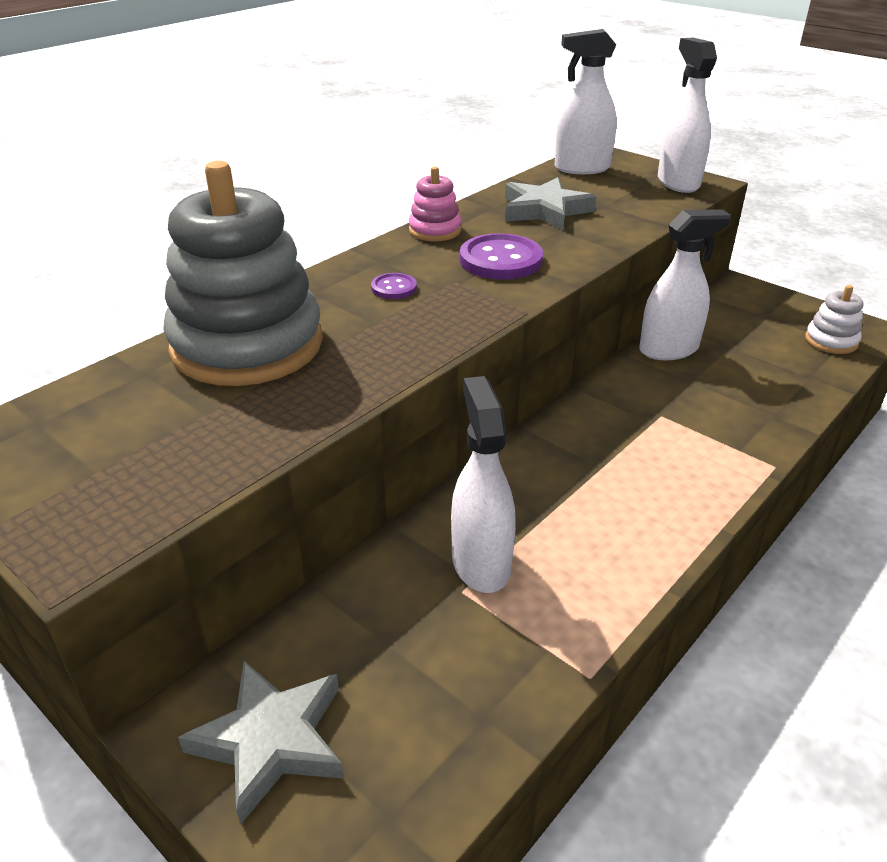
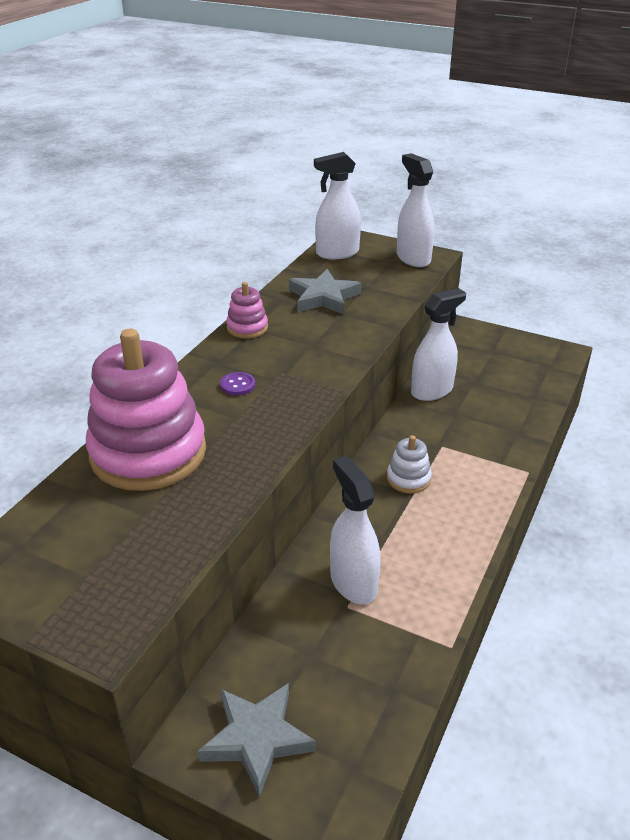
camera: 15 degrees left, 0 degrees up
grey stacking toy [163,161,323,386] -> pink stacking toy [86,329,206,491]
purple button [460,233,543,280] -> none
white stacking toy [805,285,863,354] -> white stacking toy moved to [387,435,432,493]

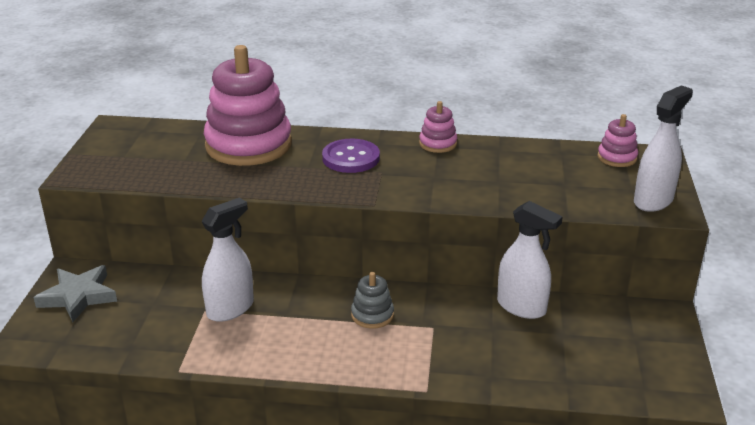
camera: 70 degrees right, 5 degrees down
purple button [220,372,255,396] -> purple button [322,139,380,173], size x1.93
grey star [289,269,361,314] -> none
white spray bottle [314,152,361,259] -> pink stacking toy [597,114,638,167]
white stacking toy [387,435,432,493] -> grey stacking toy [351,272,394,329]

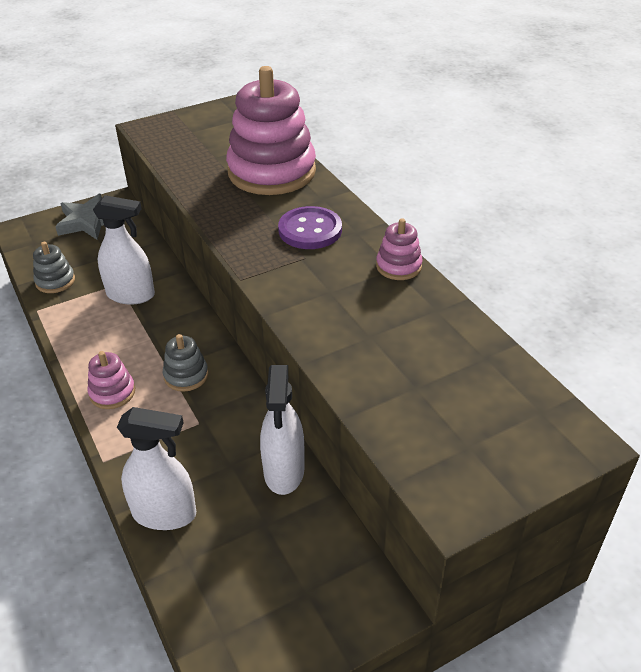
camera: 55 degrees right, 10 degrees up
pink stacking toy [597,114,638,167] -> pink stacking toy moved to [87,351,135,409]
white spray bottle [634,85,693,212] -> white spray bottle moved to [117,407,196,530]
none -> grey stacking toy [33,242,75,293]

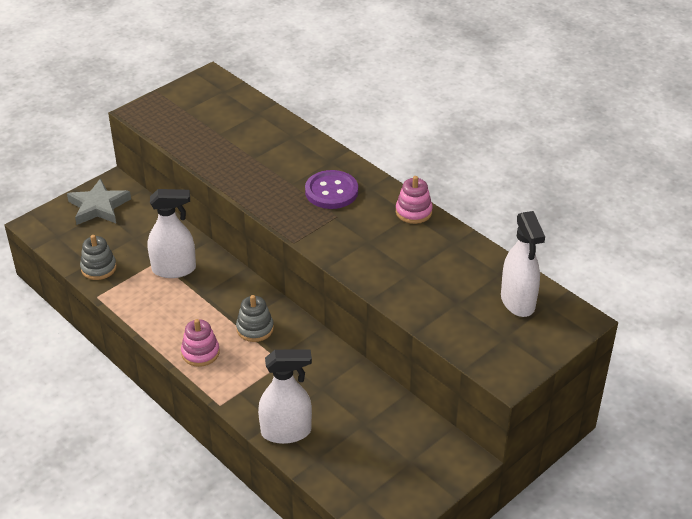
camera: 15 degrees left, 0 degrees up
pink stacking toy [226,66,316,195] -> none
white spray bottle [260,365,305,495] -> white spray bottle moved to [501,211,545,317]

